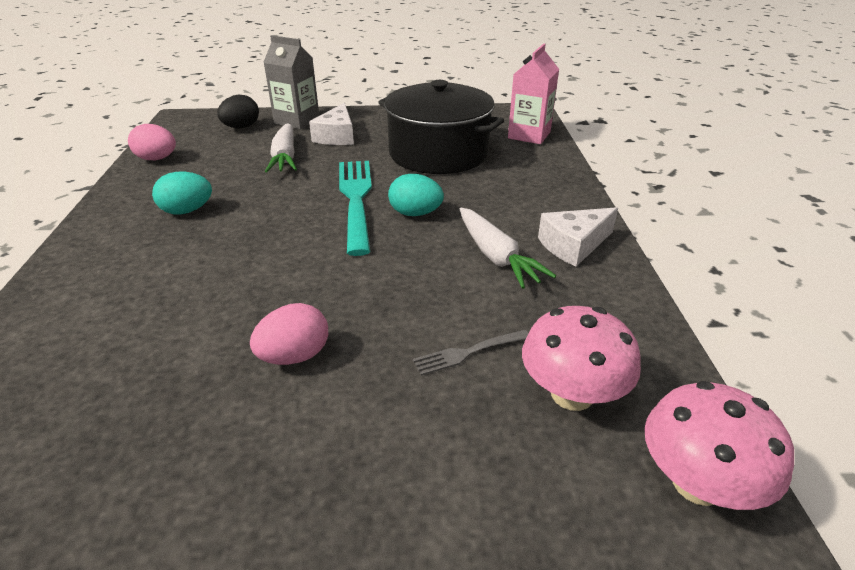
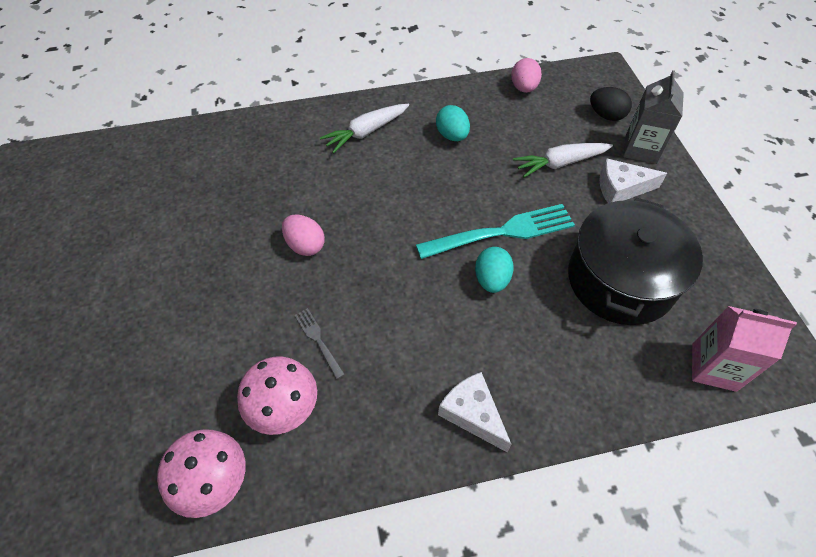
camera: 80 degrees right, 20 degrees up
white carrot [460,208,556,289] -> white carrot moved to [320,104,409,153]

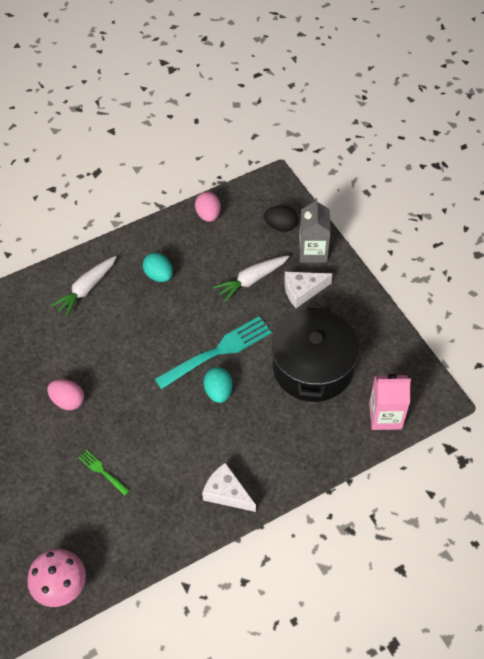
camera: 15 degrees left, 0 degrees up
pink mushroom [237,356,317,435] -> none
grey fork [295,308,345,379] -> green fork [78,450,130,496]

